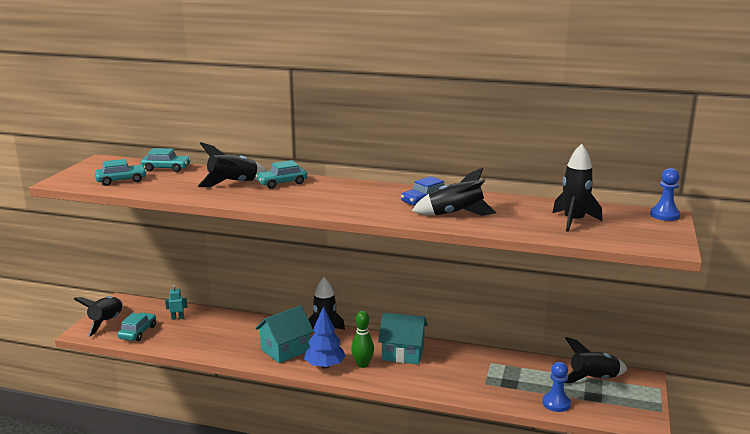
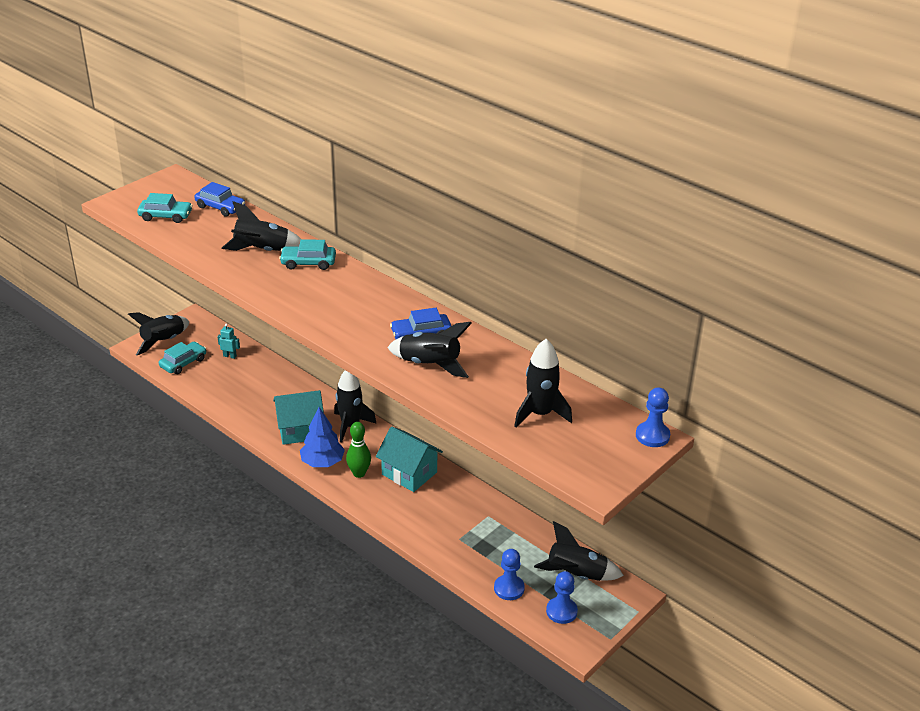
camera: 25 degrees right, 15 degrees up
turquoise car [141,148,191,172] -> blue car [194,182,245,217]
none -> blue pawn [546,571,578,624]

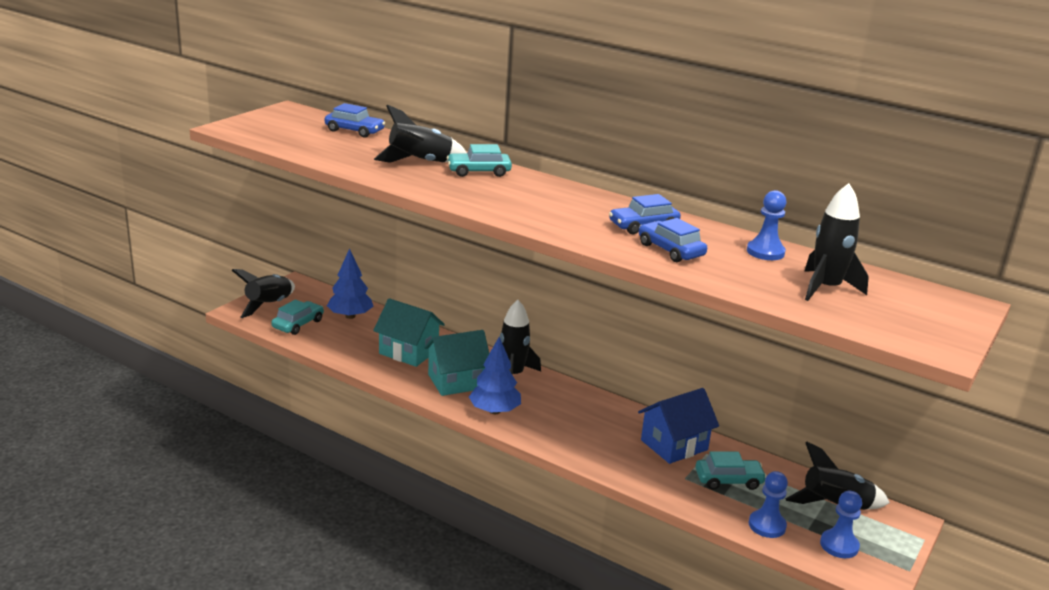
camera: 10 degrees left, 10 degrees down
turquoise car [137,193,193,223] -> turquoise car moved to [696,451,767,490]
turquoise robot [217,324,240,359] -> blue tree [327,248,374,319]
green bowling pin [346,422,371,478] -> none
turquoise house [376,426,443,492] -> turquoise house moved to [373,298,445,367]
black rocket [387,322,472,378] -> blue car [639,218,707,262]
blue pawn [636,388,670,447] -> blue pawn moved to [747,190,787,260]
none -> blue house [638,388,719,464]

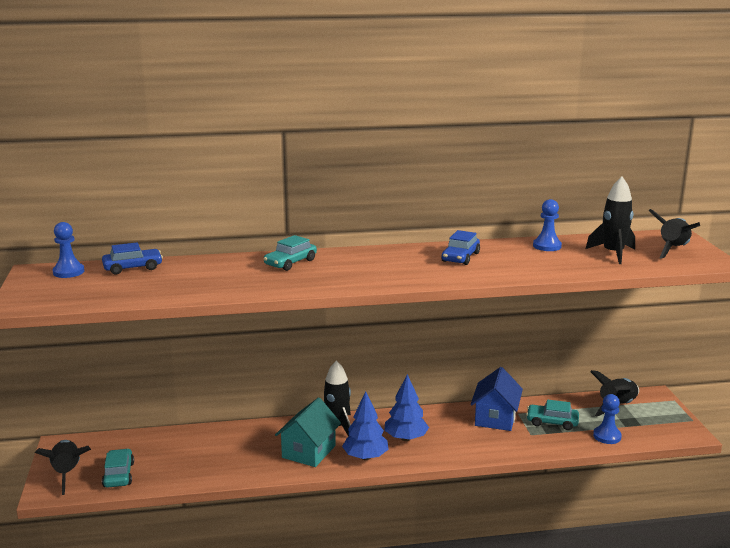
camera: 40 degrees left, 5 degrees down
blue tree [327,248,374,319] -> blue tree moved to [384,374,429,441]
turquoise house [373,298,445,367] -> none
black rocket [374,104,467,163] -> black rocket moved to [649,209,700,259]
blue car [639,218,707,262] -> none
turquoise car [696,451,767,490] -> turquoise car turned 120 degrees counterclockwise [526,400,579,430]
blue pawn [820,491,862,558] -> blue pawn moved to [52,222,85,278]

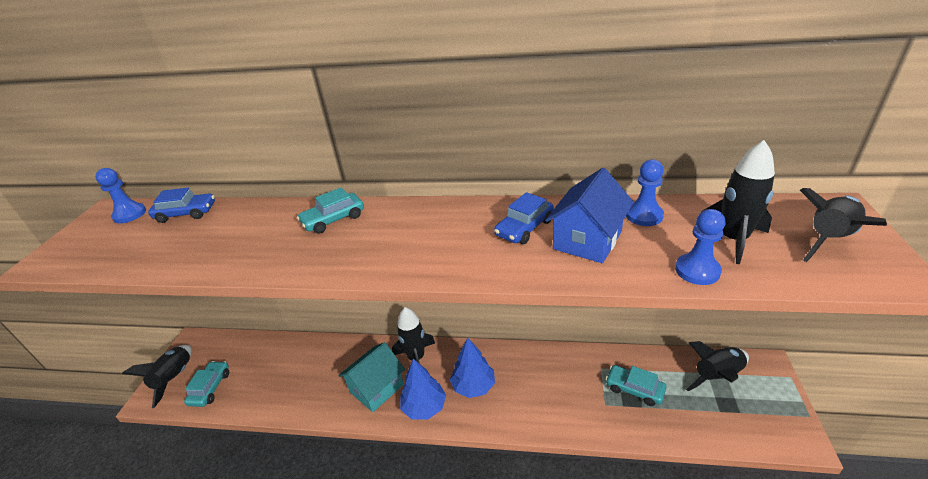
camera: 20 degrees right, 15 degrees up
blue house [471,367,523,431] -> blue house moved to [545,168,634,263]
blue pawn [593,394,622,444] -> blue pawn moved to [675,209,726,285]

